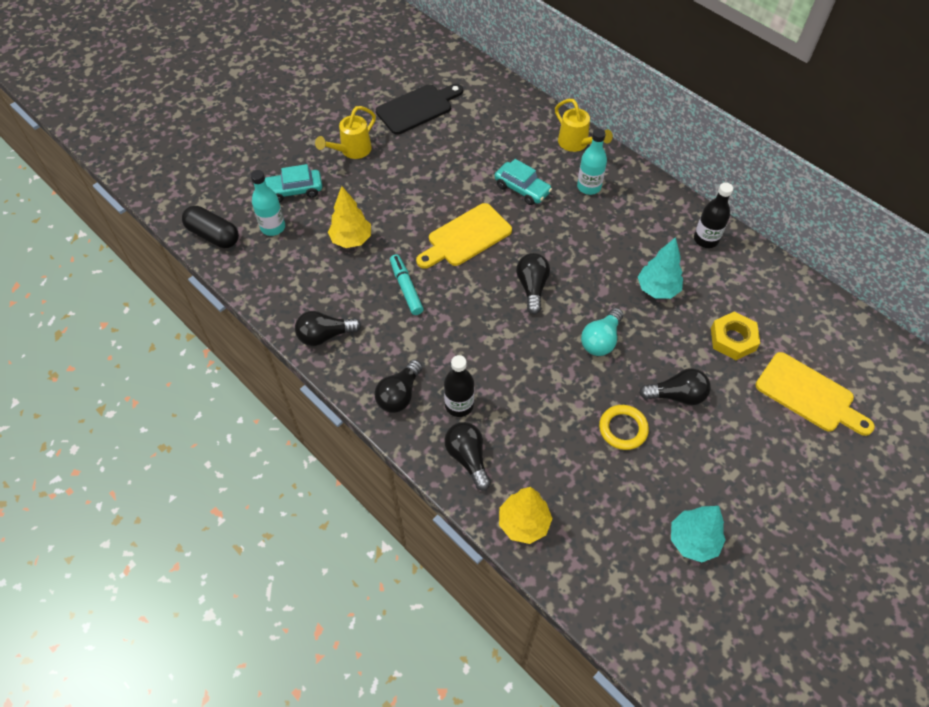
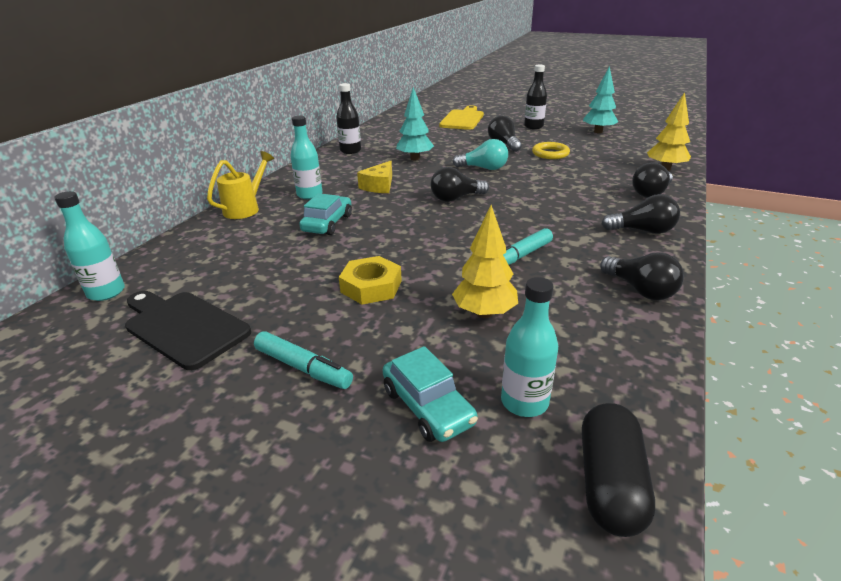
camera: 110 degrees left, 25 degrees down
yellow watering can [315,106,376,159] -> turquoise marker [254,331,353,389]
yellow cutting board [416,203,512,269] -> none
black bottle [444,355,474,417] -> black bottle moved to [524,65,547,129]
yellow nut [711,311,760,360] -> yellow nut moved to [339,256,402,305]
none -> turquoise bottle [54,191,125,301]
none -> yellow cheese [357,161,392,193]

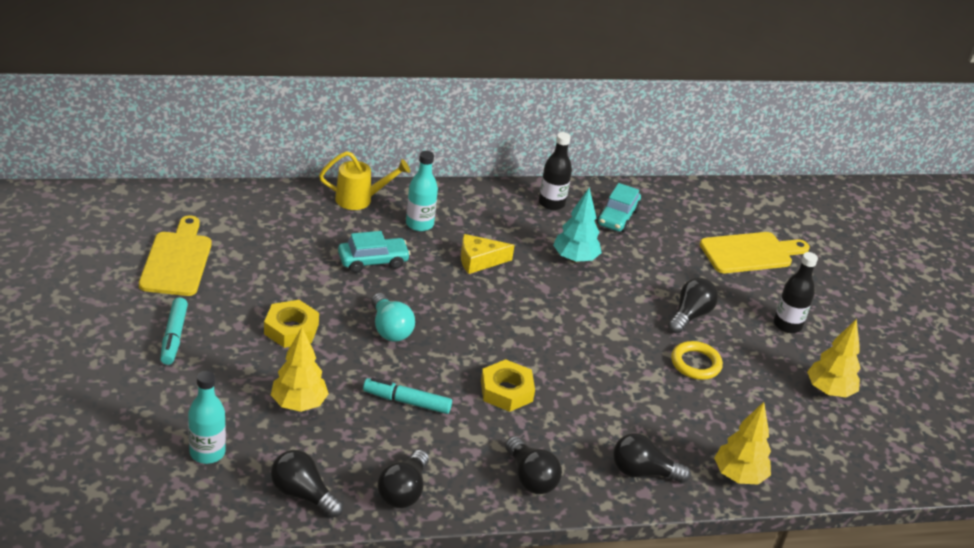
camera: 50 degrees right, 5 degrees up
turquoise bottle [54,191,125,301] -> none
black cutting board [125,291,251,370] -> yellow cutting board [139,216,211,296]
turquoise car [383,346,478,442] -> turquoise car moved to [597,183,641,232]
black light bulb [431,167,489,202] -> black light bulb moved to [271,450,343,518]
turquoise light bulb [453,139,508,170] -> turquoise light bulb moved to [371,293,415,342]
black capsule [582,403,655,537] -> none
turquoise tree [583,66,618,133] -> yellow tree [807,319,861,398]
none -> yellow nut [481,359,535,412]

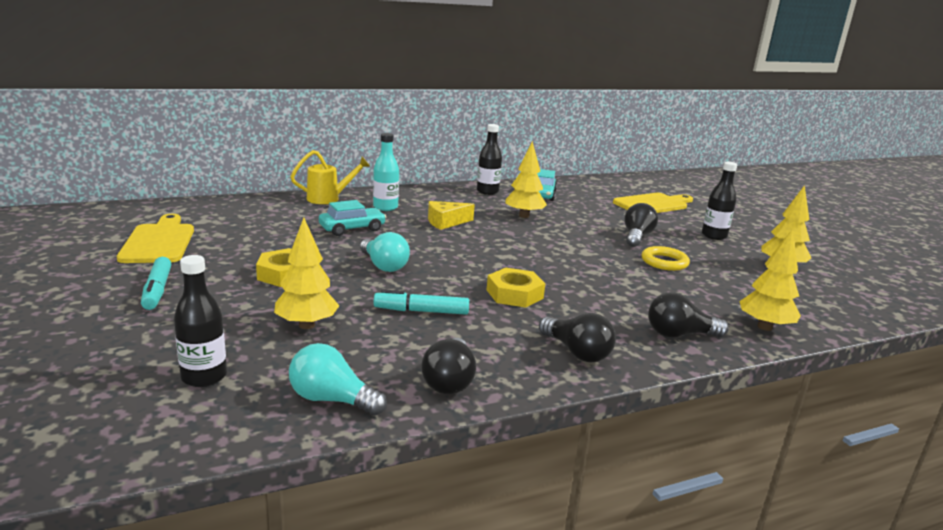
camera: 10 degrees left, 15 degrees down
turquoise bottle [188,371,226,464] -> black bottle [174,255,227,387]
black light bulb [271,450,343,518] -> turquoise light bulb [289,343,387,416]
turquoise tree [553,188,602,263] -> yellow tree [506,141,547,218]

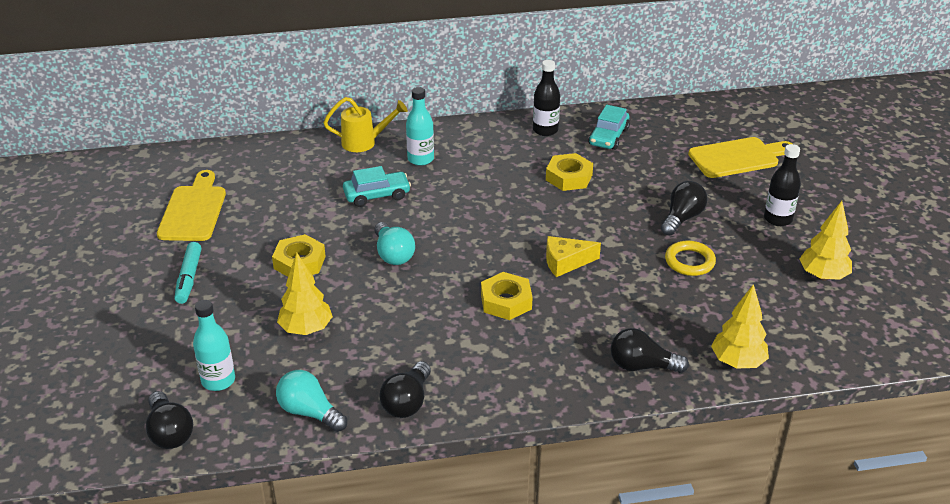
camera: 15 degrees right, 15 degrees up
black bottle [174,255,227,387] -> turquoise bottle [193,300,235,391]
turquoise marker [374,290,469,315] -> none
yellow cheese [428,201,475,230] -> yellow cheese moved to [546,236,601,277]
yellow tree [506,141,547,218] -> yellow nut [546,153,593,191]
black light bulb [539,313,616,362] -> black light bulb moved to [146,391,193,449]

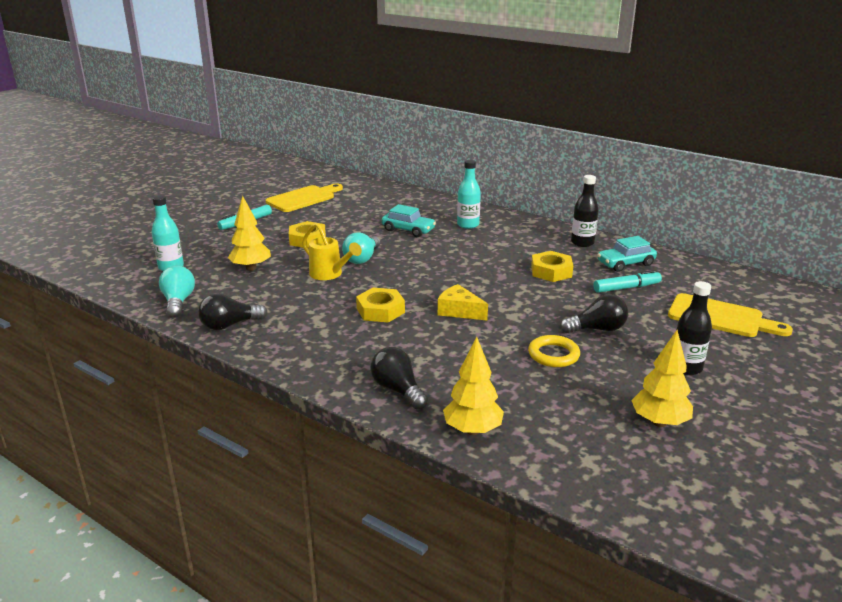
camera: 45 degrees right, 10 degrees down
black light bulb [146,391,193,449] -> none
yellow watering can [323,97,408,152] -> yellow watering can moved to [302,223,362,280]
none -> turquoise marker [593,270,662,293]

